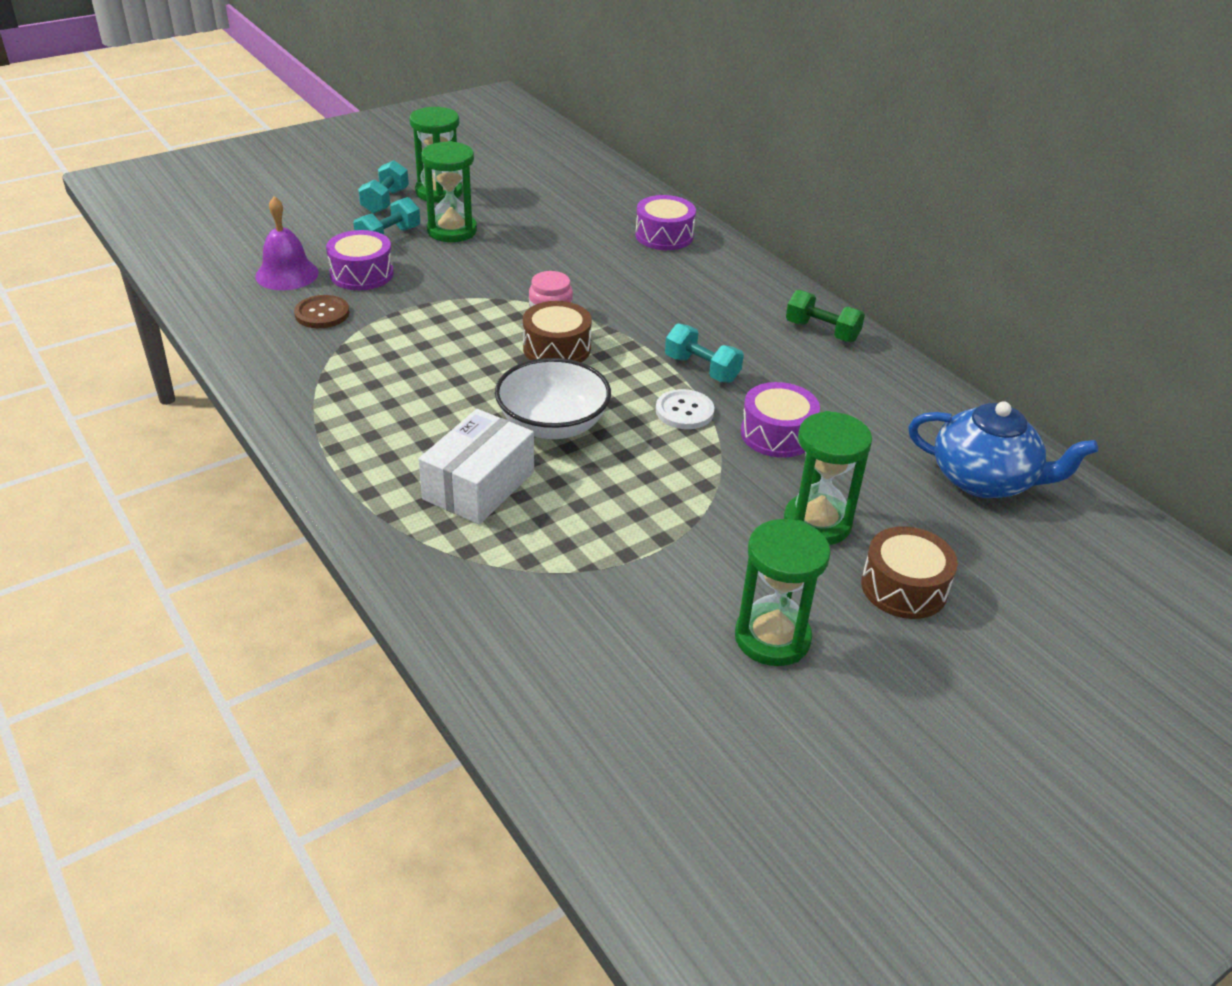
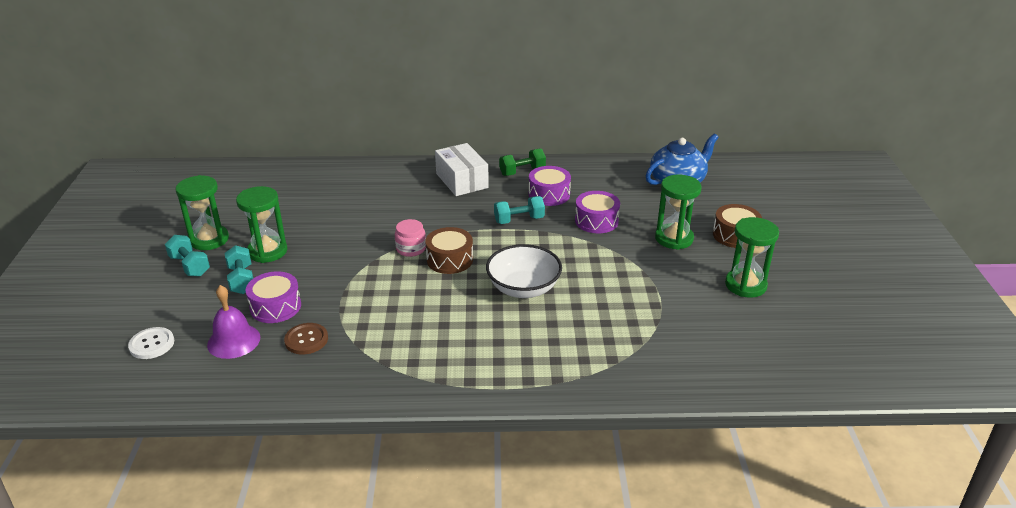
camera: 55 degrees left, 5 degrees down
white box [419,409,534,524] -> white box moved to [435,143,489,196]
purple drum [635,195,696,250] -> purple drum moved to [529,166,571,206]
white button [656,389,714,429] -> white button moved to [128,327,174,359]

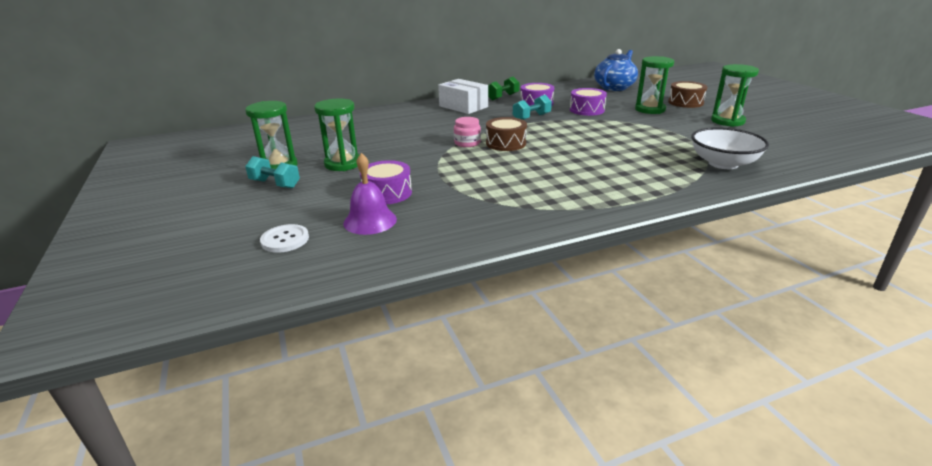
camera: 20 degrees left, 5 degrees down
turquoise dumbbell [225,245,253,294] -> none
brown button [284,323,328,354] -> none
white bowl [486,244,562,298] -> white bowl moved to [691,127,769,169]

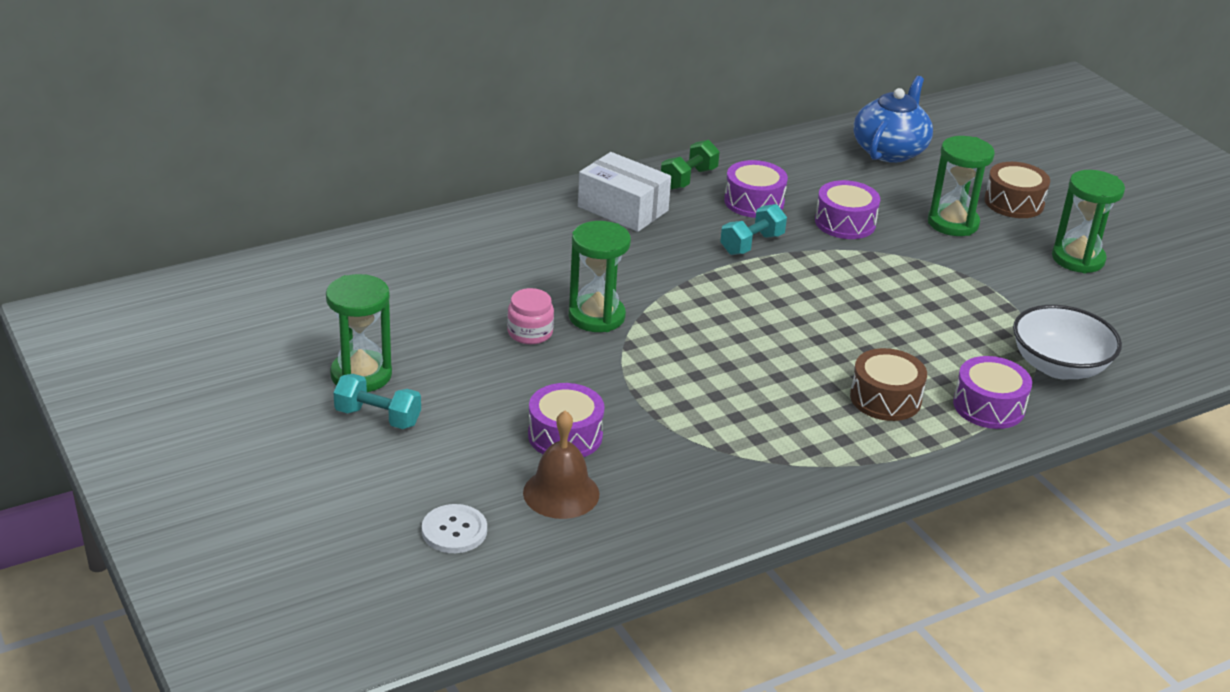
camera: 10 degrees left, 5 degrees up
green hourglass [314,99,359,171] -> green hourglass moved to [569,221,631,332]
purple bell [343,153,397,235] -> brown bell [523,411,599,519]
pink jar [454,117,481,147] -> pink jar moved to [507,288,554,344]
brown drum [486,117,527,151] -> brown drum moved to [850,348,927,421]
none -> purple drum [953,356,1032,429]

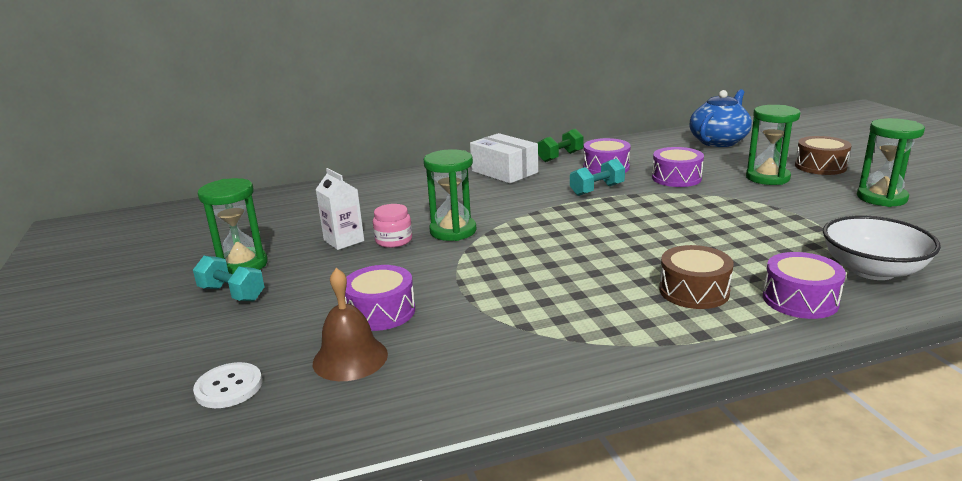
camera: 15 degrees right, 10 degrees down
none -> white carton [315,168,364,250]

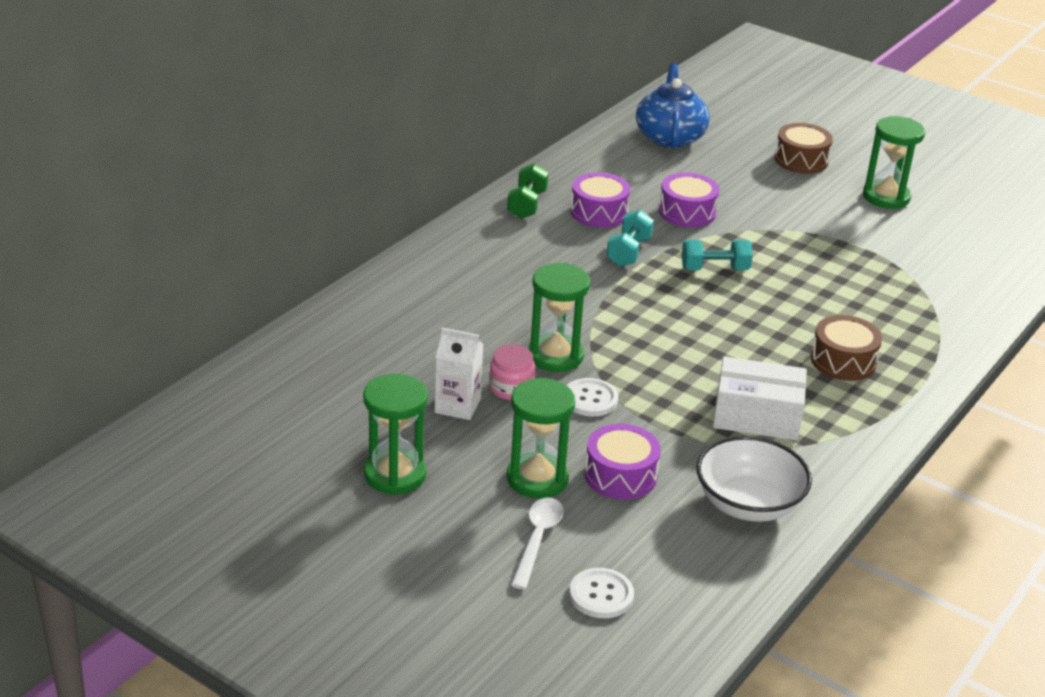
camera: 40 degrees left, 10 degrees up
turquoise dumbbell [193,256,264,301] -> turquoise dumbbell moved to [682,240,753,270]
brown bell [313,268,388,381] -> none
white box [470,133,538,184] -> white box moved to [713,356,807,441]
green hourglass [746,105,800,185] -> green hourglass moved to [507,378,575,498]
purple drum [763,252,846,319] -> none
white bowl [823,216,941,280] -> white bowl moved to [696,436,812,522]
none -> white spoon [511,497,563,589]
none -> white button [567,378,618,416]

